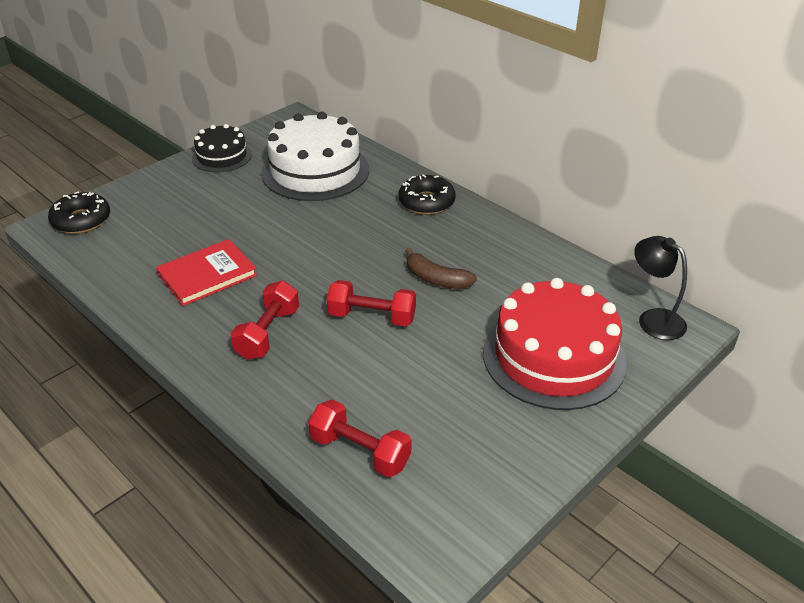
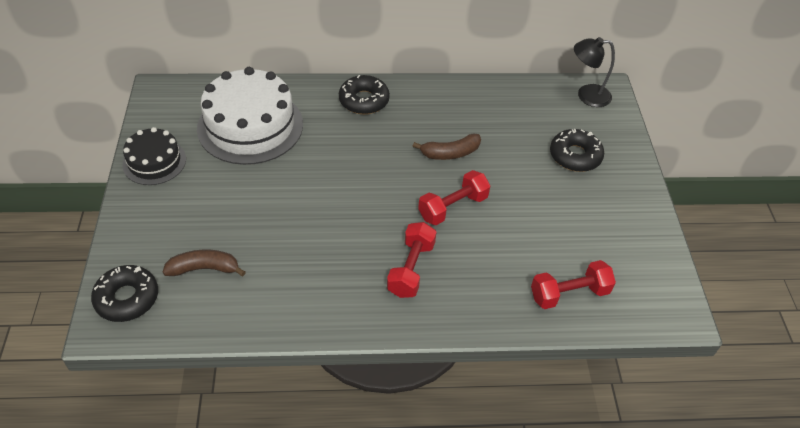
camera: 50 degrees left, 10 degrees up
red book [156,239,257,306] -> none
red dumbbell [230,281,299,360] -> red dumbbell turned 45 degrees clockwise [387,222,436,298]
red cake [483,278,627,410] -> black donut [550,129,604,172]
none -> brown banana [163,250,246,276]

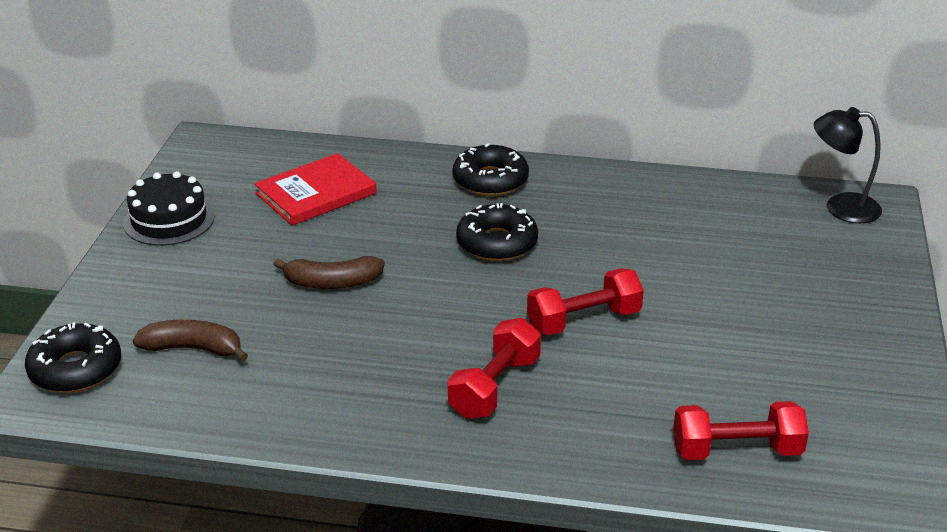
camera: 15 degrees right, 15 degrees down
white cake [197,67,303,165] -> red book [254,153,377,226]
brown banana [413,134,481,160] -> brown banana moved to [273,256,385,289]
black donut [550,129,604,172] -> black donut moved to [456,203,538,261]

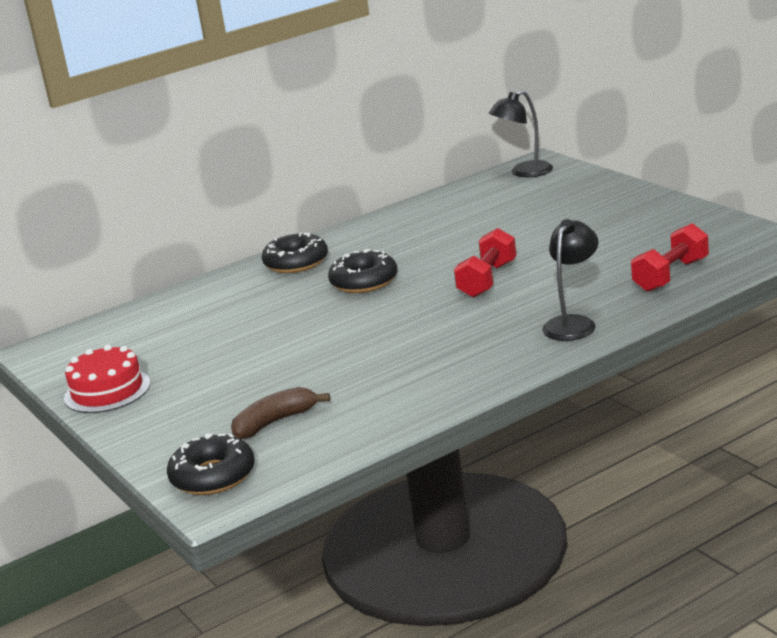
camera: 40 degrees left, 10 degrees down
black cake [123,171,214,246] -> red cake [64,345,150,413]
red book [254,153,377,226] -> none
brown banana [273,256,385,289] -> none
red dumbbell [448,318,541,419] -> none
none -> black lamp [542,219,598,341]

